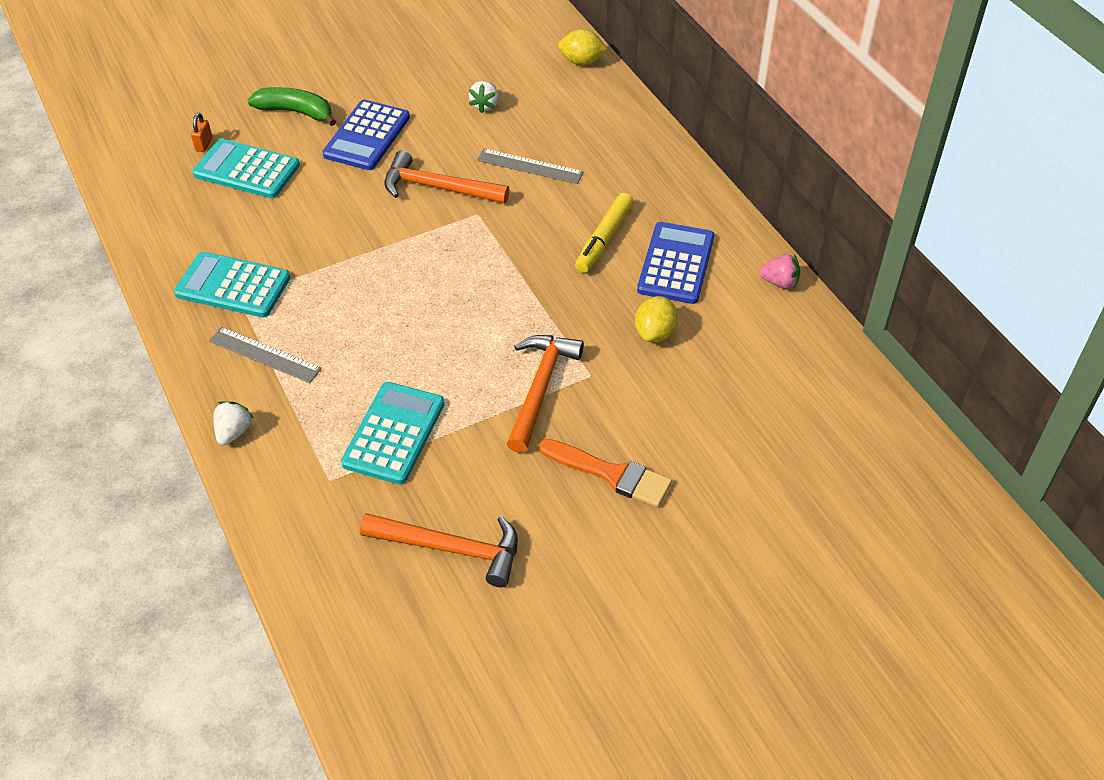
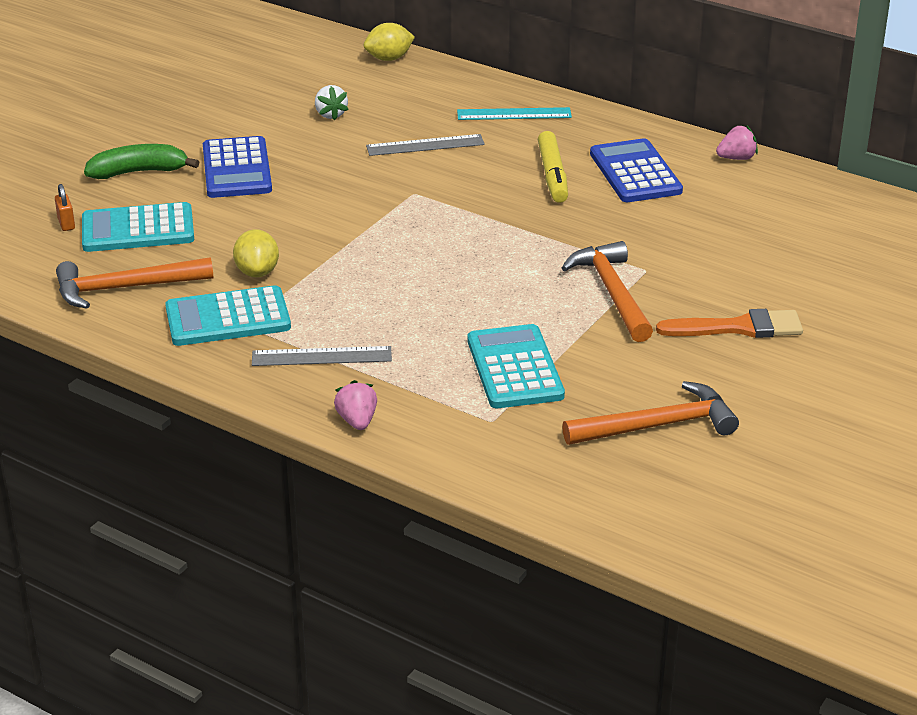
camera: 30 degrees left, 15 degrees down
white strawberry [213,401,254,445] -> pink strawberry [334,380,377,430]
orange hammer [384,150,509,204] -> orange hammer moved to [56,257,213,309]
yellow lemon [635,296,678,342] -> yellow lemon moved to [233,229,279,277]
none -> turquoise ruler [457,107,572,120]

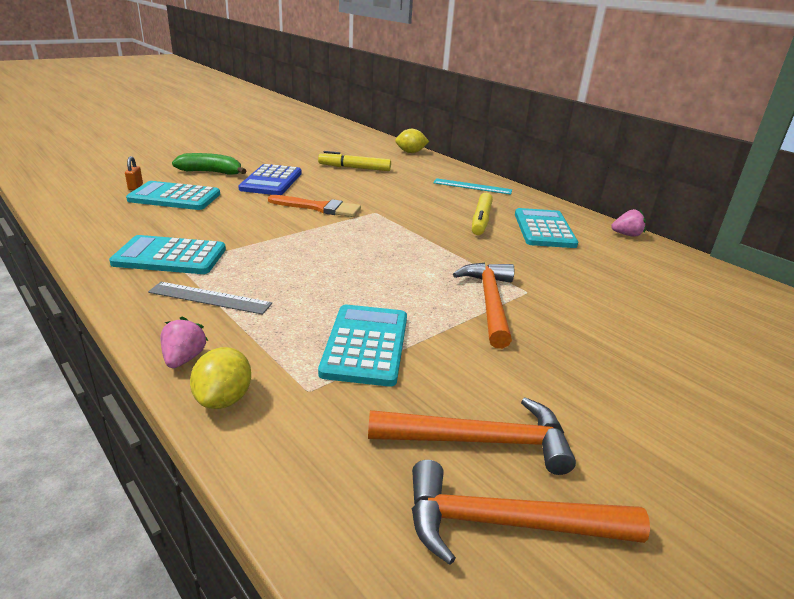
camera: 15 degrees right, 5 degrees down
orange hammer [56,257,213,309] -> orange hammer moved to [412,460,650,565]
yellow lemon [233,229,279,277] -> yellow lemon moved to [190,347,251,409]
white strawberry [315,85,349,120] -> yellow marker [318,151,391,171]
grey ruler [366,134,485,156] -> none
blue calculator [590,138,683,202] -> turquoise calculator [515,208,578,248]
orange brush [656,309,803,338] -> orange brush moved to [268,195,361,217]

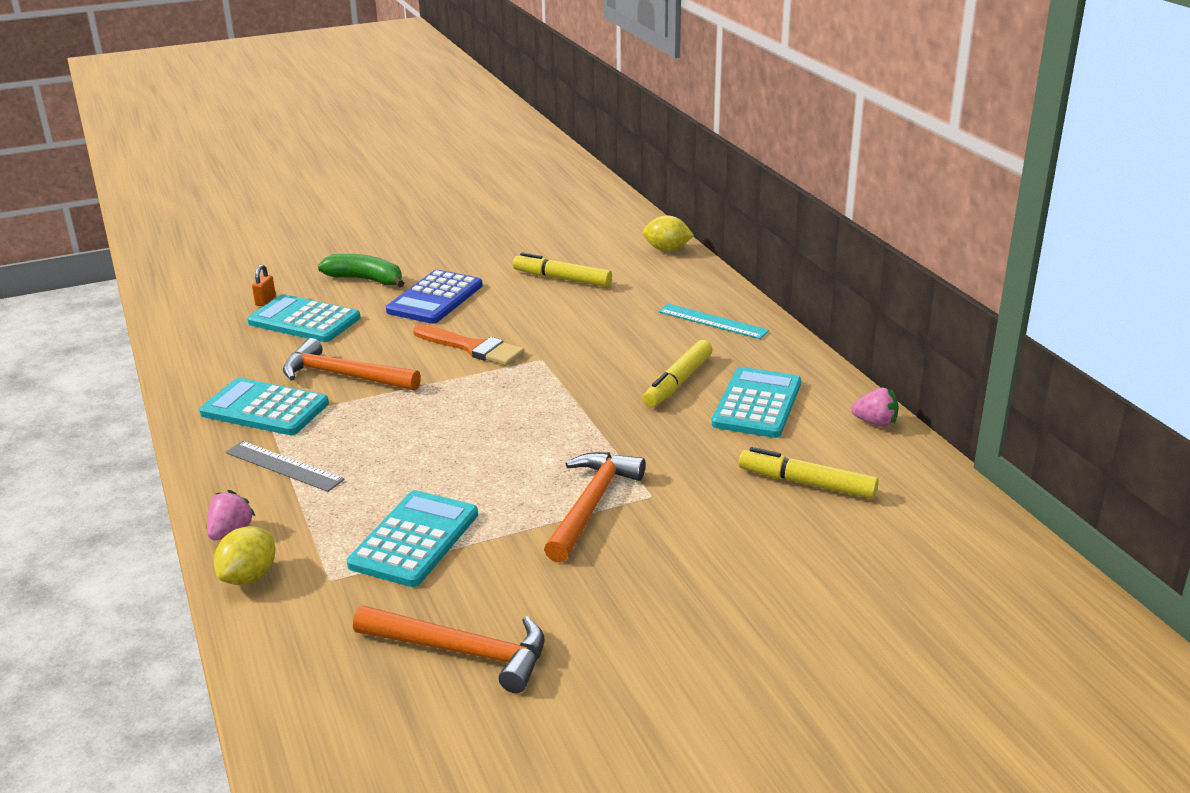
camera: 20 degrees right, 0 degrees up
orange hammer [412,460,650,565] -> orange hammer moved to [283,338,421,391]
none -> yellow marker [739,447,879,499]

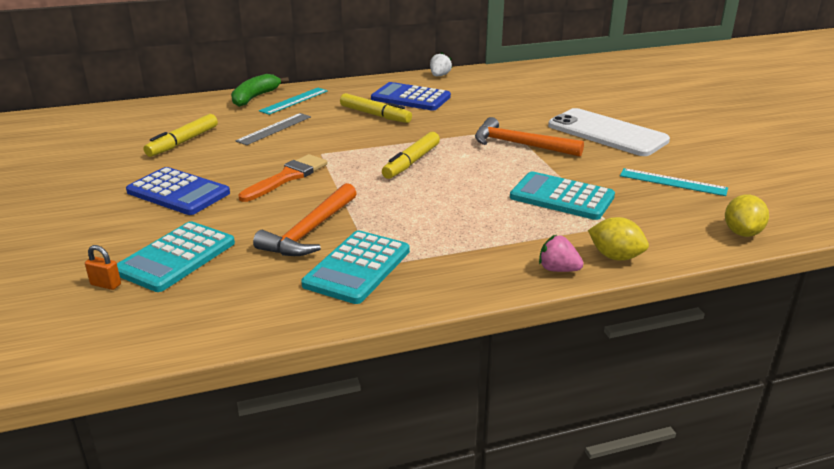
camera: 85 degrees left, 0 degrees up
grey ruler [226,441,345,492] -> grey ruler moved to [235,113,311,145]
green banana [318,254,404,288] -> green banana moved to [231,74,289,107]
orange hammer [353,605,544,693] -> turquoise ruler [620,168,728,196]
yellow lemon [643,215,694,251] -> yellow lemon moved to [725,195,769,237]
turquoise calculator [712,367,801,438] -> blue calculator [371,82,451,111]
yellow marker [739,447,879,499] -> yellow marker moved to [382,132,440,179]
pink strawberry [851,388,898,427] -> white strawberry [430,52,452,76]
none -> white phone [548,108,670,156]

